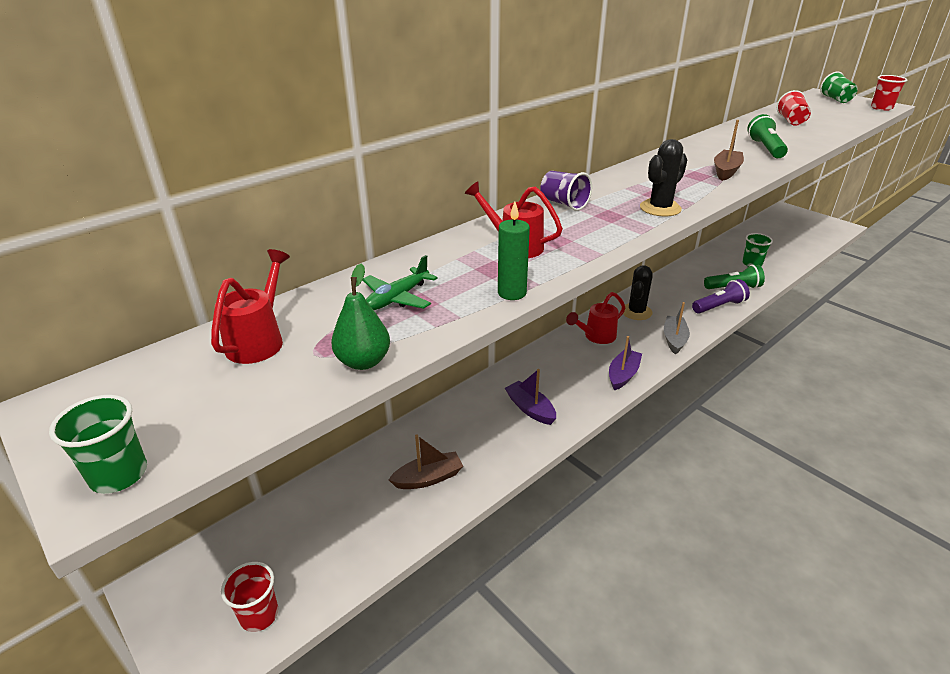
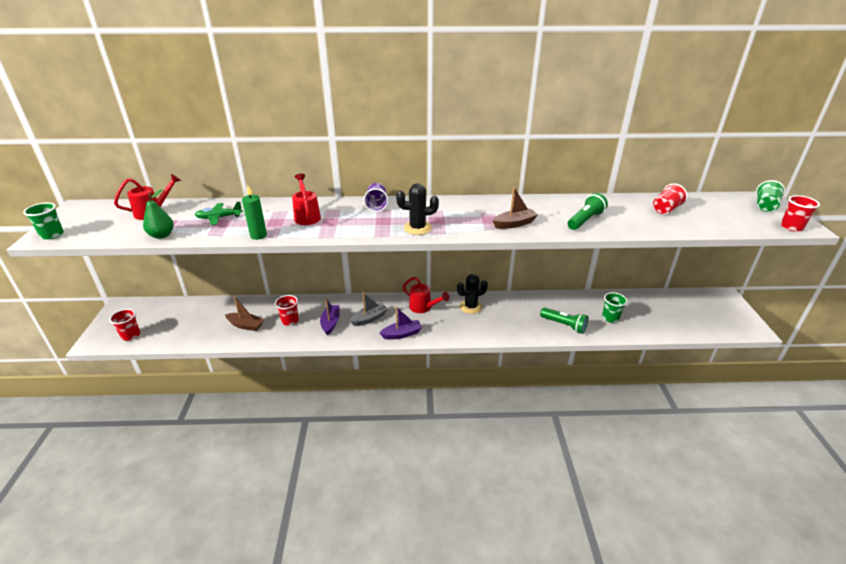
camera: 40 degrees right, 0 degrees up
red watering can [566,292,625,344] -> red watering can turned 150 degrees counterclockwise [403,277,450,313]
grey boat [664,302,690,355] -> grey boat moved to [350,292,388,326]
purple flashlight [692,279,750,314] -> none
none -> red cup [275,295,299,326]

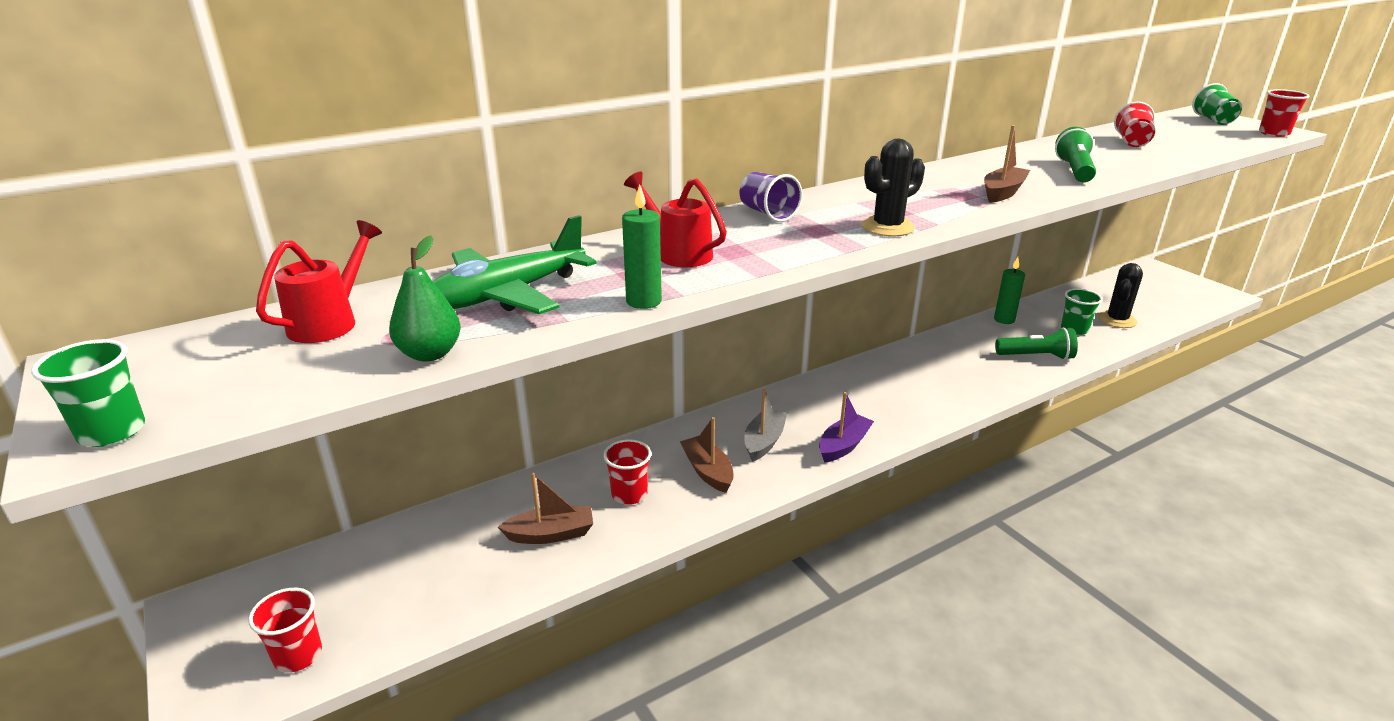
camera: 30 degrees left, 5 degrees down
green plane [195,202,243,225] -> green plane [433,215,596,314], size x1.71
purple boat [320,298,340,335] -> brown boat [680,417,734,493]
red watering can [403,277,450,313] -> none
black cactus [457,274,488,314] -> black cactus moved to [1098,263,1143,328]
none -> green candle [994,257,1025,324]

